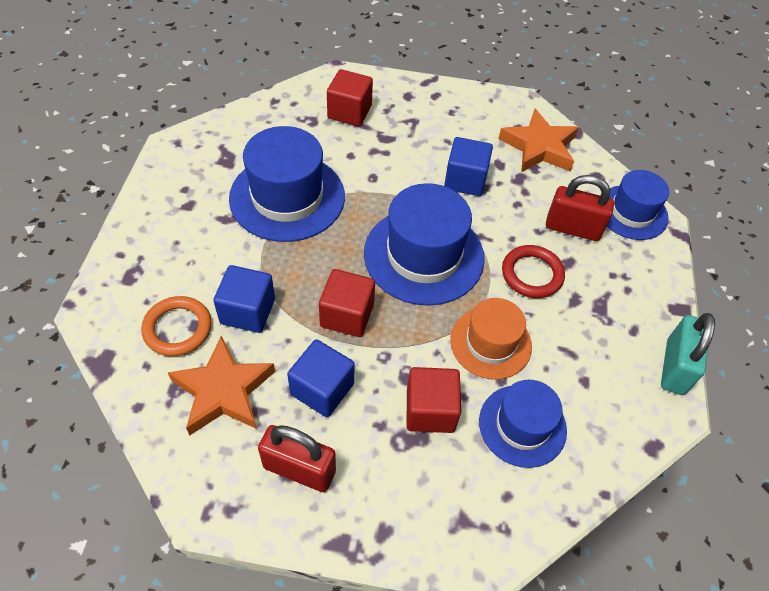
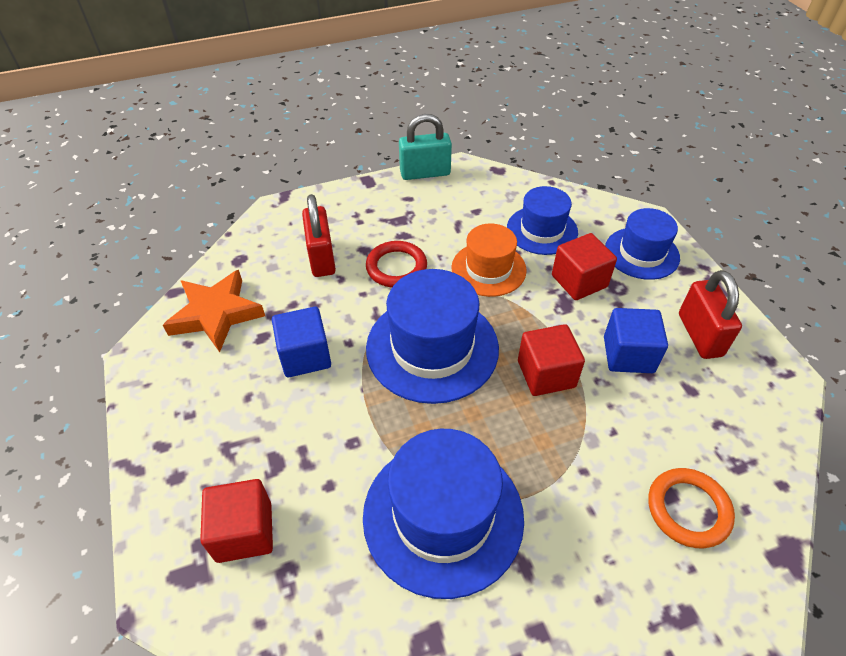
camera: 115 degrees left, 5 degrees down
orange star [168,336,275,436] -> none
blue cube [213,265,275,333] -> none
blue hat [607,170,669,240] -> blue hat moved to [605,208,680,280]

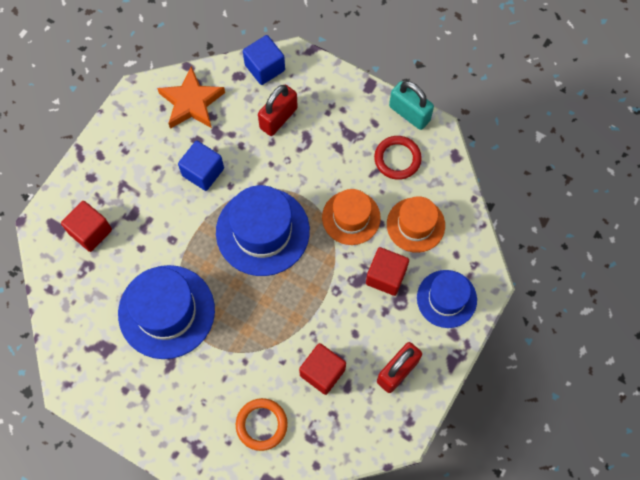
camera: 50 degrees right, 20 degrees up
red ring [366,241,427,287] -> red ring moved to [374,136,422,180]
blue hat [507,186,578,255] -> orange hat [387,196,445,253]
red cube [518,324,585,396] -> red cube moved to [299,343,346,395]
blue cube [604,308,668,373] -> blue cube moved to [243,35,285,85]

